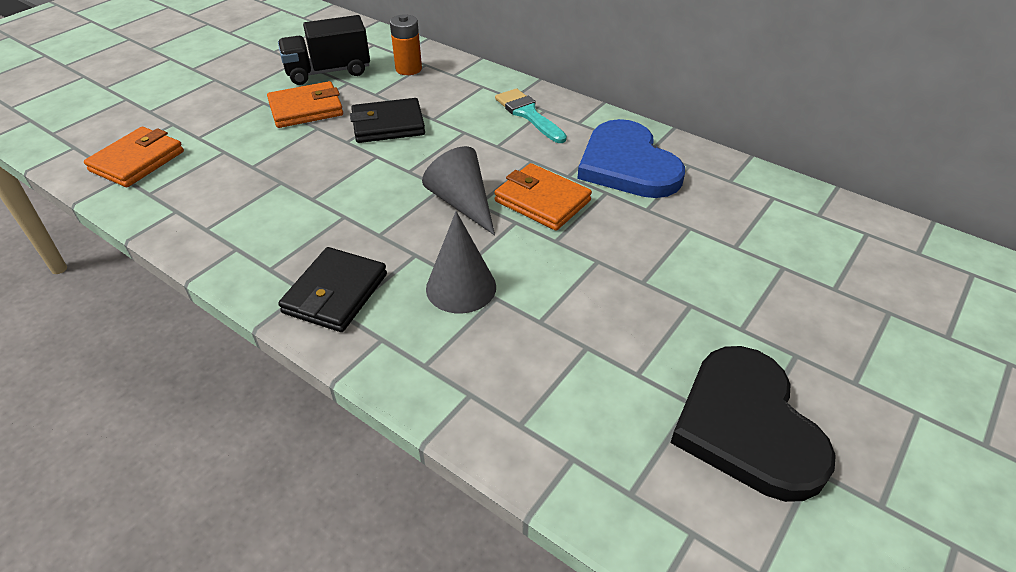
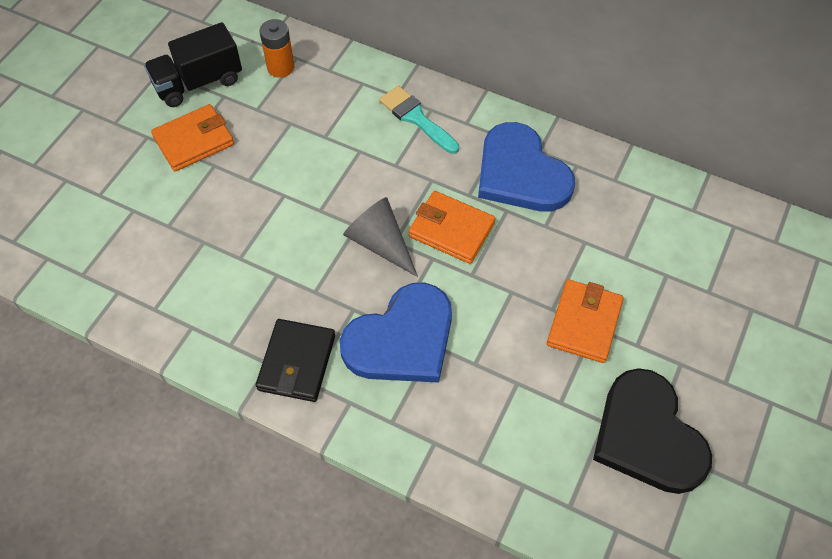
camera: 10 degrees left, 15 degrees up
orange wallet [84,127,184,187] -> orange wallet moved to [547,279,624,363]
black wallet [350,98,425,143] -> none
grey cone [426,211,496,313] -> blue heart [340,282,452,383]

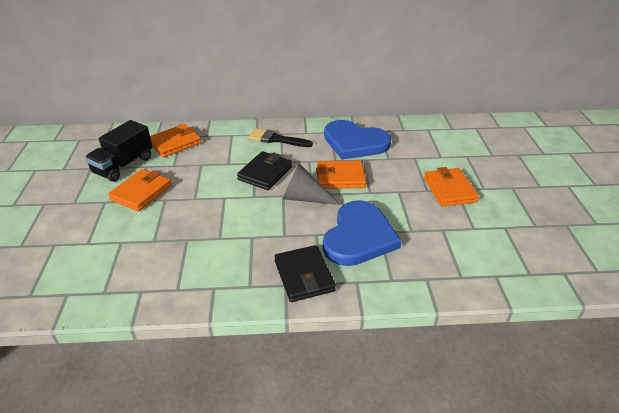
camera: 30 degrees left, 20 degrees down
orange battery [260,19,294,78] -> orange wallet [150,124,201,157]
turquoise brush [379,86,459,154] -> black brush [249,128,313,147]
black heart [593,368,712,494] -> none
none -> black wallet [237,151,292,190]

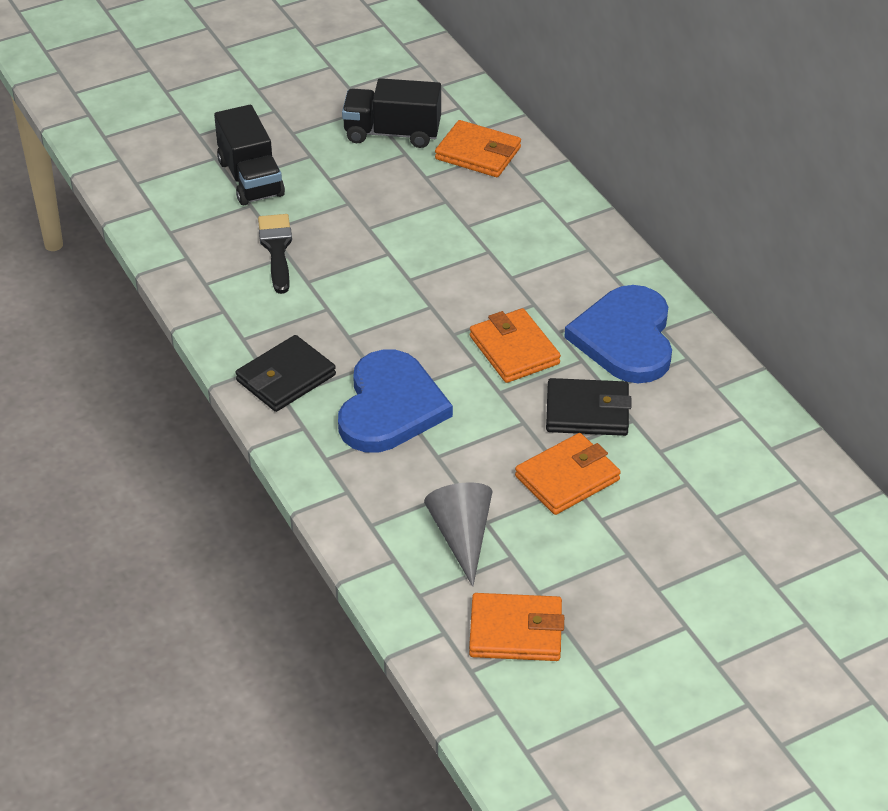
camera: 65 degrees right, 5 degrees up
orange wallet [108,169,171,212] -> orange wallet moved to [469,593,564,661]
black wallet [237,151,292,190] -> black wallet moved to [546,378,631,436]
black brush [249,128,313,147] -> black brush moved to [258,214,292,294]
grey cone [283,163,341,205] -> grey cone moved to [424,482,493,587]
blue heart [323,200,402,266] -> blue heart turned 75 degrees counterclockwise [338,349,453,453]
none -> black truck [214,105,285,205]

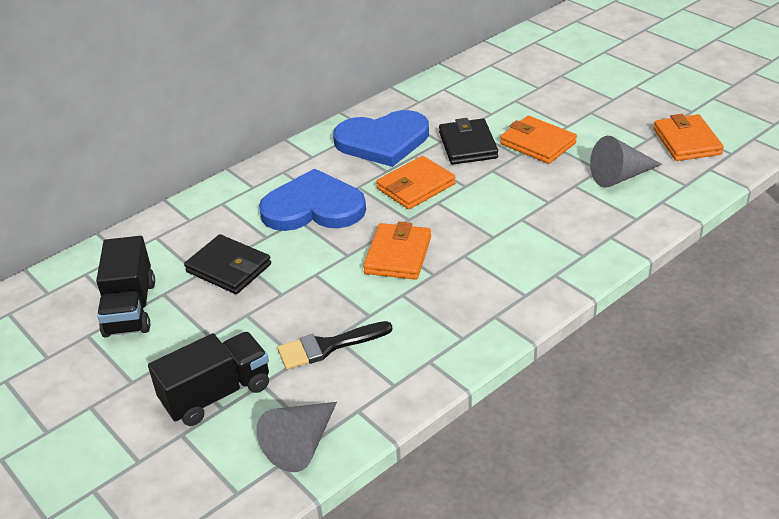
camera: 100 degrees left, 5 degrees down
black wallet [235,335,336,412] -> black wallet moved to [184,234,271,294]
blue heart [338,349,453,453] -> blue heart moved to [259,168,366,231]
orange wallet [435,120,521,177] -> orange wallet moved to [363,222,431,280]
none -> grey cone [256,402,337,472]

